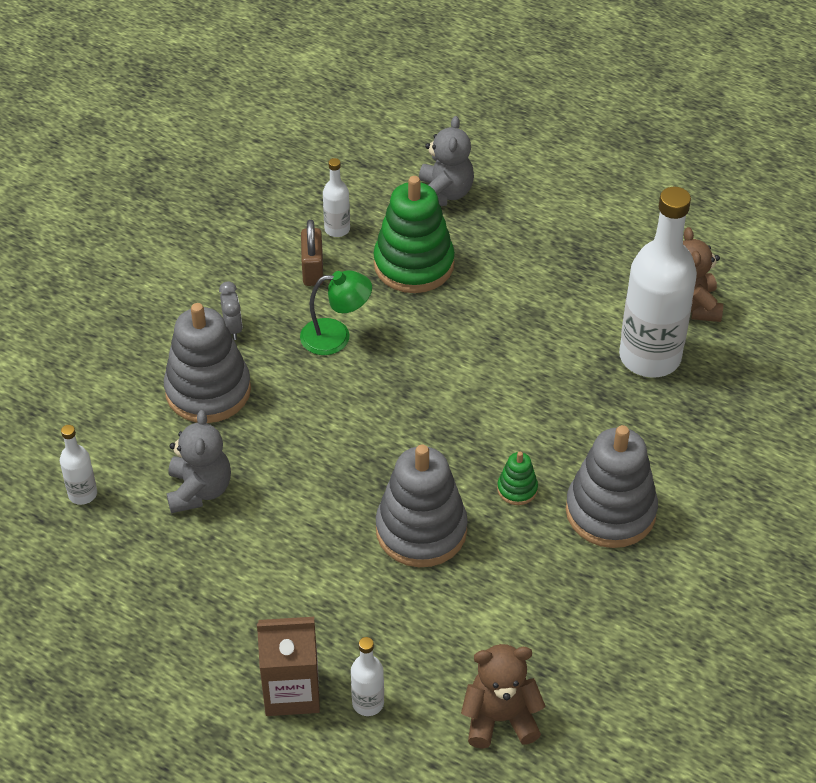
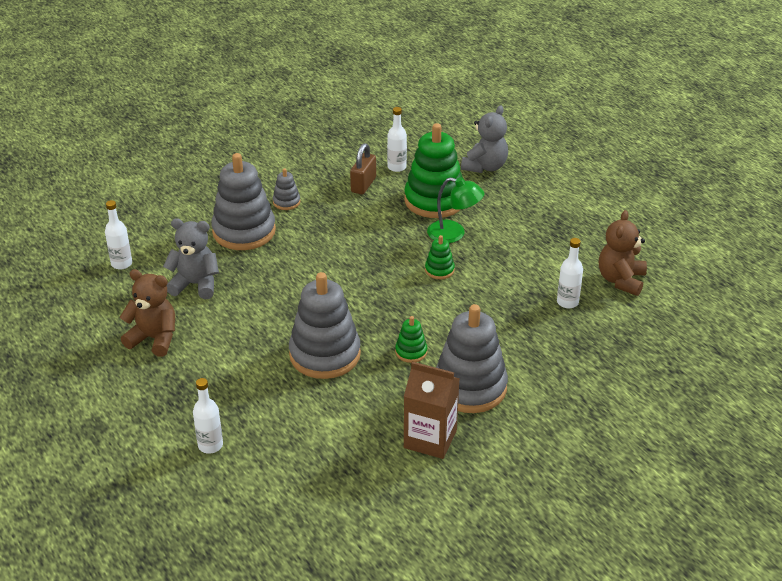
camera: 25 degrees right, 10 degrees down
grey teddy bear [166,410,231,513] -> grey teddy bear turned 105 degrees counterclockwise [163,218,219,299]
grey clock [219,281,243,340] -> grey stacking toy [273,168,300,210]
brown carton [257,617,320,716] -> brown carton moved to [404,362,460,459]
green lamp [300,270,372,355] -> green lamp moved to [427,177,484,243]
brown teddy bear [461,644,546,749] -> brown teddy bear moved to [120,269,175,357]
white bottle [619,187,697,377] -> white bottle [557,238,583,308], size x0.44
none -> green stacking toy [425,235,455,279]

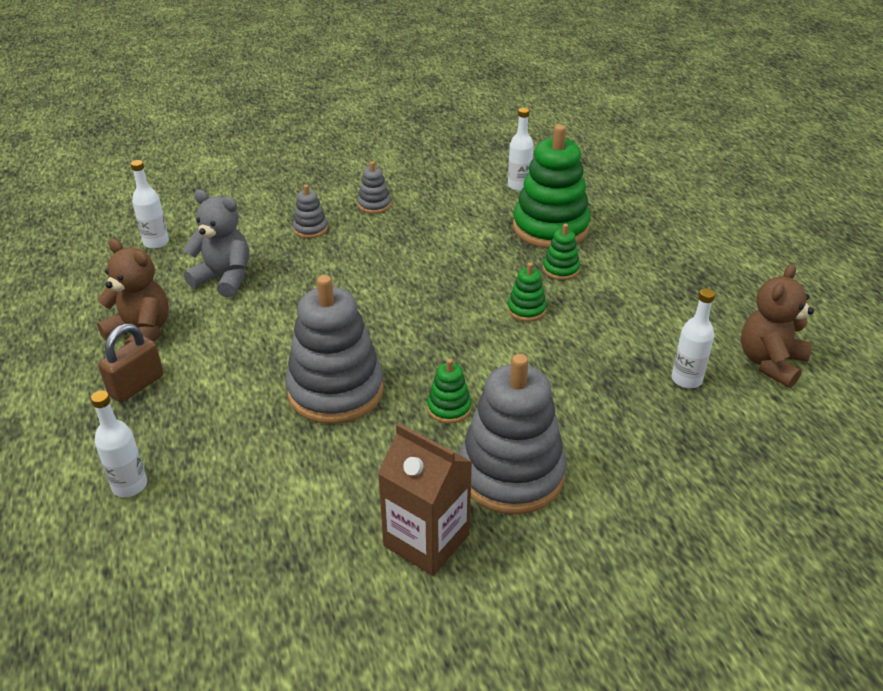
camera: 15 degrees right, 0 degrees up
grey stacking toy [211,153,276,250] -> grey stacking toy [293,185,328,238], size x0.45
brown padlock [350,143,376,194] -> brown padlock moved to [98,323,163,402]
green lamp [427,177,484,243] -> green stacking toy [543,224,580,280]
grey teddy bear [461,105,508,173] -> none

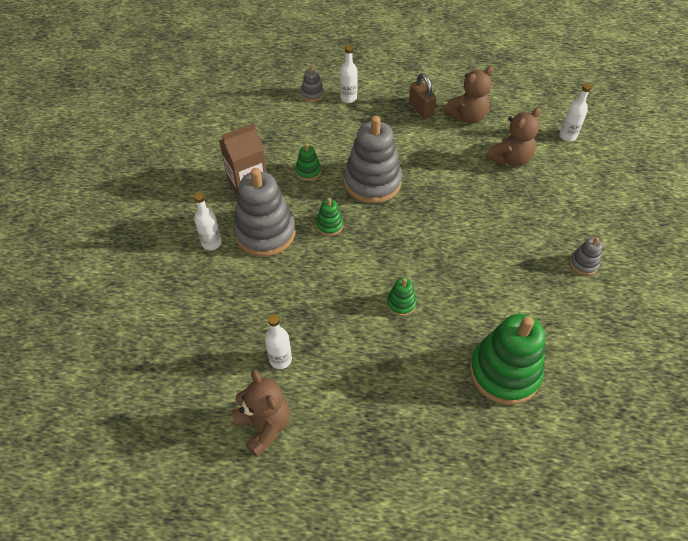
camera: 115 degrees right, 15 degrees up
grey teddy bear [183,190,249,298] -> brown teddy bear [486,107,541,167]
grey stacking toy [293,185,328,238] -> grey stacking toy moved to [301,66,324,102]
white bottle [508,108,534,191] -> white bottle moved to [194,192,222,250]
green stacking toy [543,224,580,280] -> green stacking toy moved to [295,143,321,181]

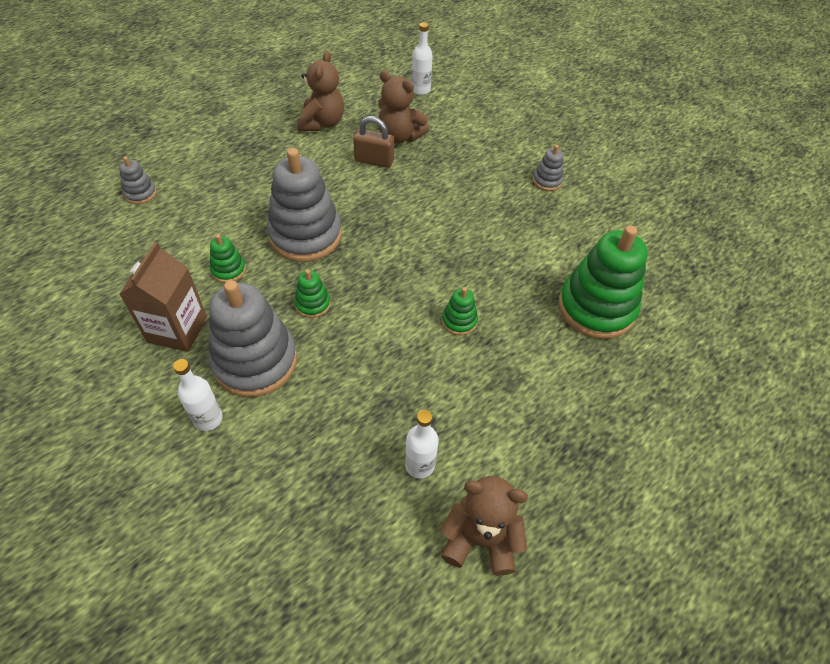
camera: 50 degrees left, 0 degrees up
white bottle [340,45,358,103] -> none
brown padlock [409,73,437,119] -> brown padlock moved to [353,116,394,168]
brown teddy bear [486,107,541,167] -> brown teddy bear turned 120 degrees clockwise [378,71,429,144]

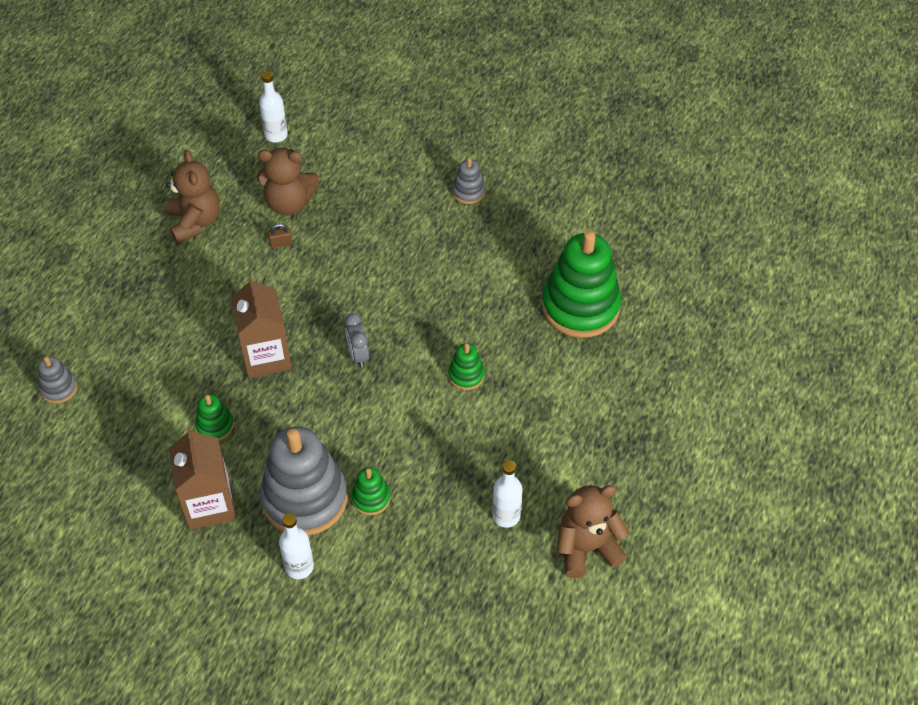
camera: 25 degrees left, 0 degrees up
grey stacking toy [267,148,342,262] -> brown carton [231,276,292,378]
green stacking toy [294,269,331,318] -> green stacking toy moved to [351,467,390,515]
brown padlock [353,116,394,168] -> brown padlock [268,223,292,248], size x0.50
none -> grey clock [345,313,369,368]

